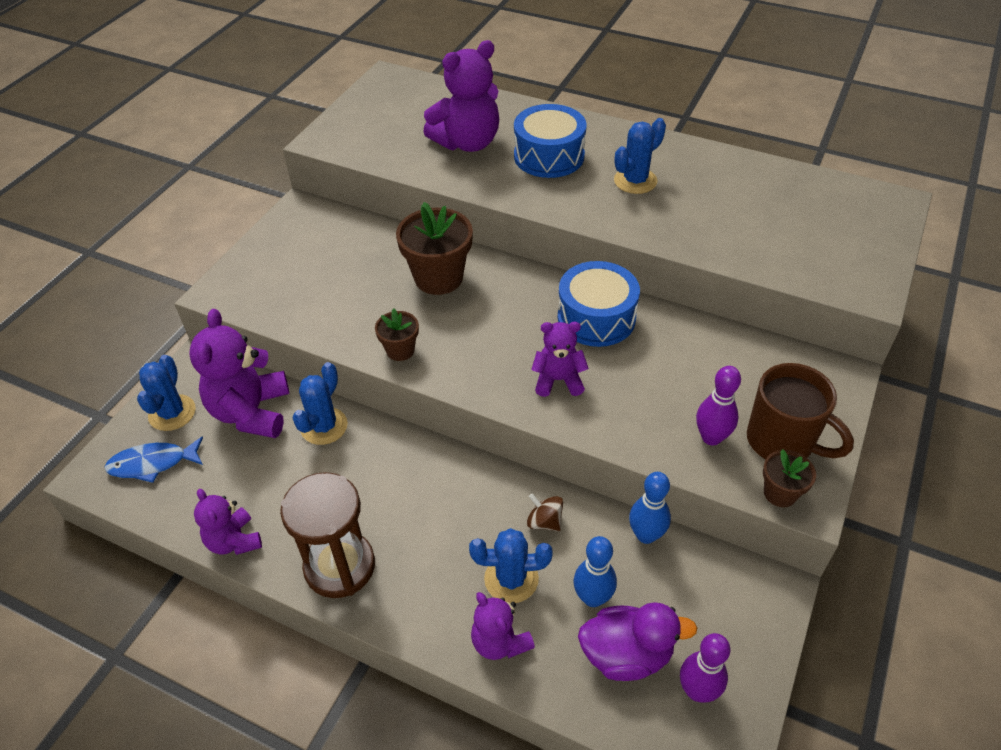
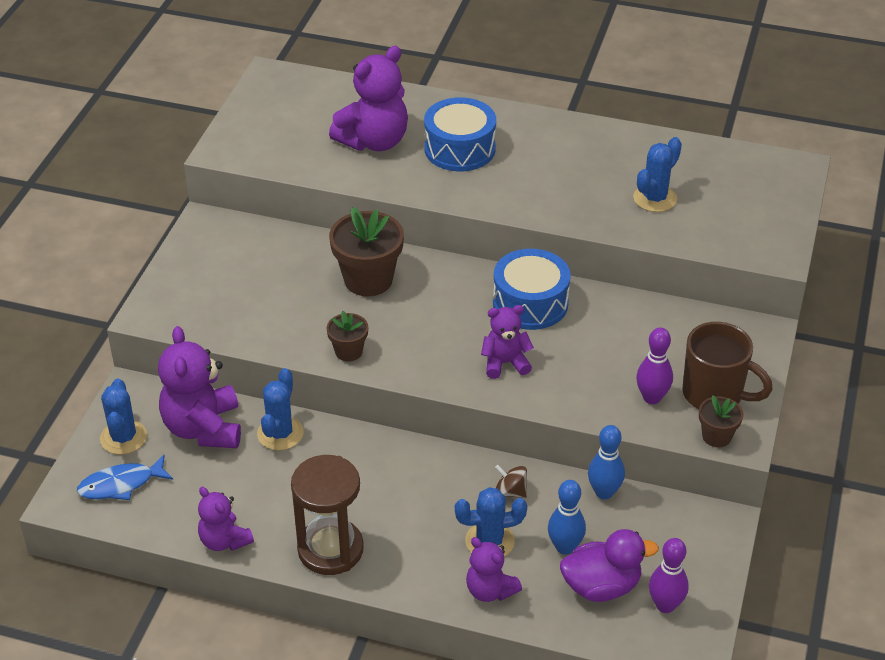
camera: 10 degrees left, 5 degrees down
blue cactus [614,118,666,194] -> blue cactus moved to [633,137,682,212]

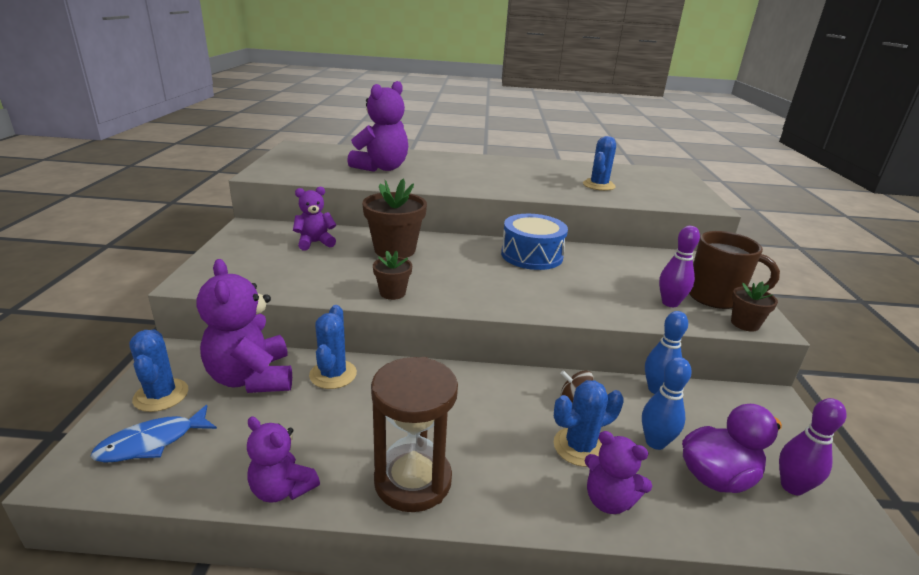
camera: 15 degrees left, 15 degrees down
blue drum [424,97,496,171] -> none
purple teddy bear [481,305,534,379] -> purple teddy bear moved to [293,187,336,250]

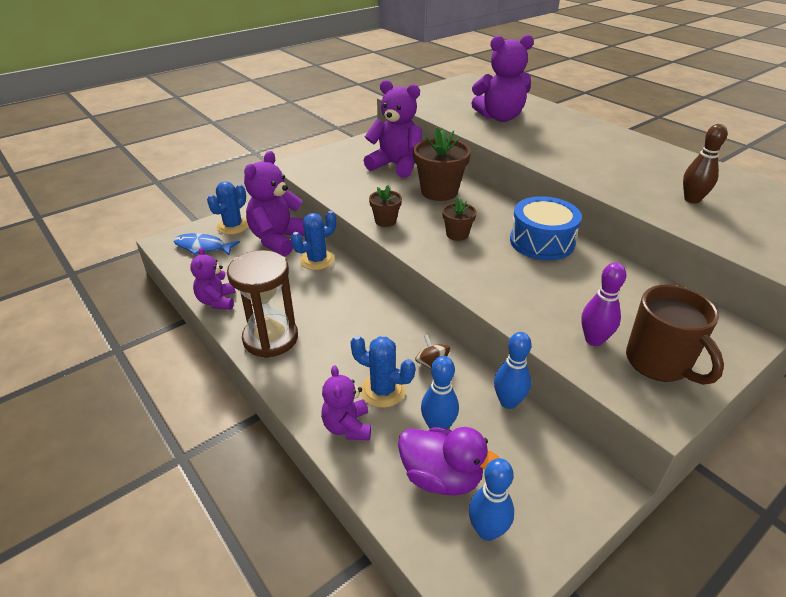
camera: 50 degrees right, 10 degrees up
purple teddy bear [293,187,336,250] -> purple teddy bear [364,80,422,178], size x1.71
blue cactus [583,136,616,191] -> brown bowling pin [683,124,728,203]
brown flower pot [731,281,778,332] -> brown flower pot moved to [442,198,477,241]
purple bowling pin [779,398,847,496] -> blue bowling pin [469,458,514,541]

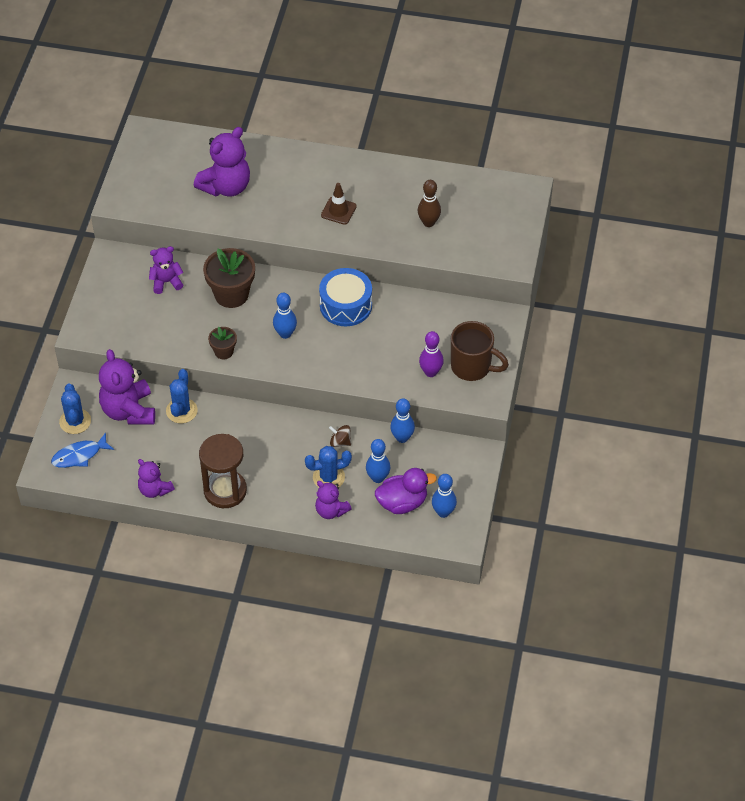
camera: 40 degrees left, 15 degrees up
purple teddy bear [364,80,422,178] -> purple teddy bear [149,246,183,294], size x0.58
brown flower pot [442,198,477,241] -> blue bowling pin [273,293,297,339]
none -> brown traffic cone [321,183,357,225]

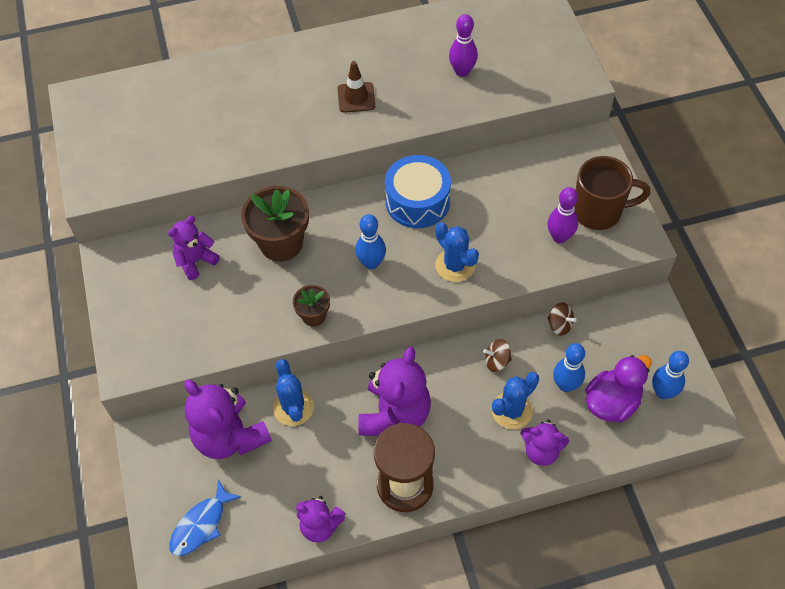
camera: 25 degrees left, 5 degrees up
blue cactus [59,383,91,434] -> blue cactus moved to [435,222,479,282]
purple teddy bear [194,127,250,197] -> purple teddy bear moved to [358,347,431,436]
blue bowling pin [390,398,415,443] -> brown spinning top [548,302,577,336]
brown bowling pin [418,180,441,227] -> purple bowling pin [449,14,478,77]

